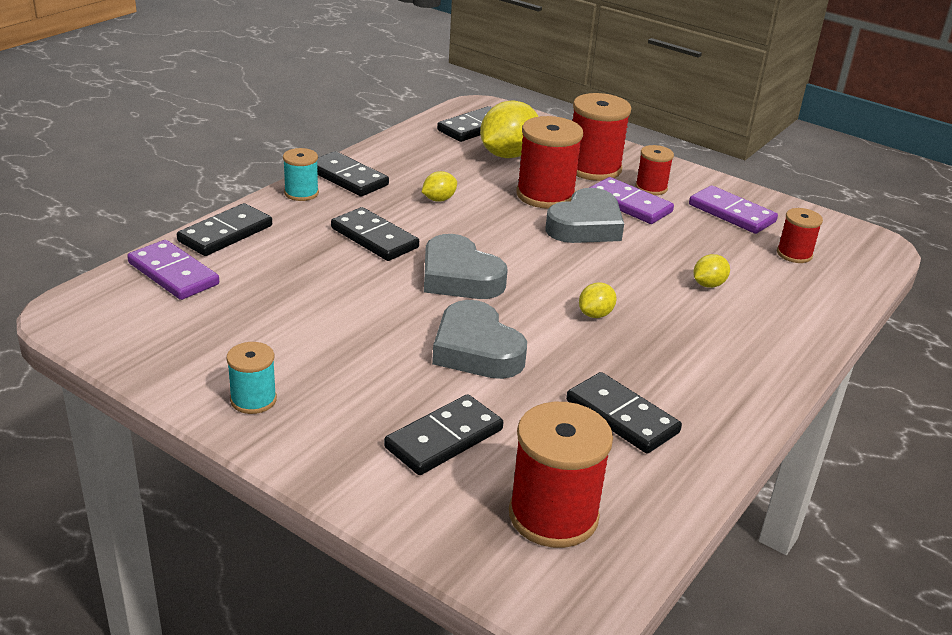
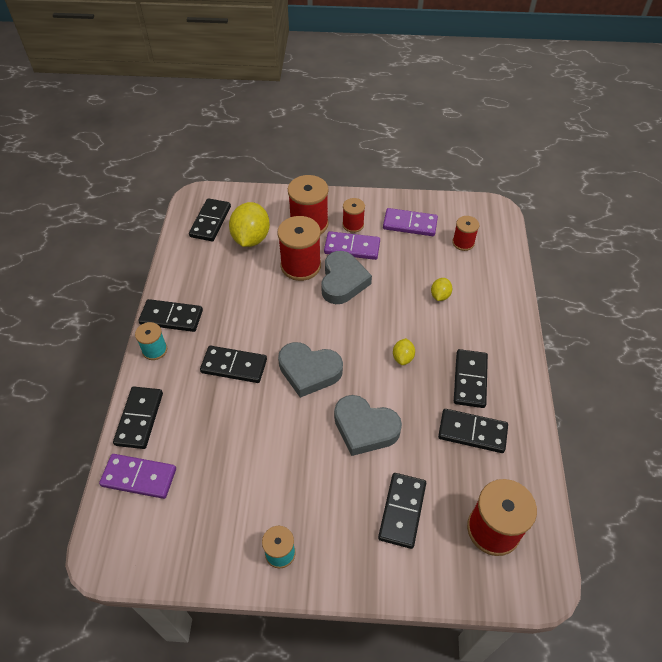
camera: 30 degrees left, 20 degrees up
yellow lemon [422,171,457,202] -> none
none -> black domino [454,349,488,408]

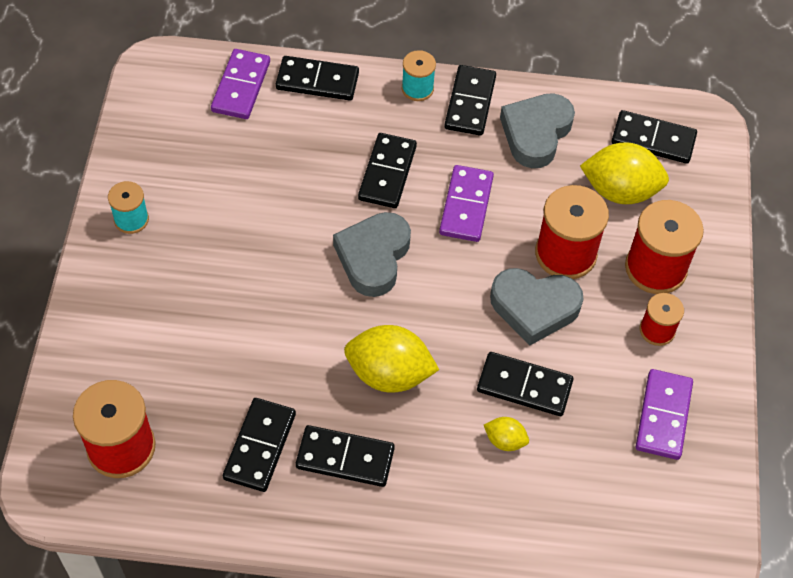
camera: 90 degrees right, 5 degrees up
purple domino [324,231,380,260] -> purple domino moved to [439,165,494,242]
grey heart [334,395,402,456] -> grey heart moved to [500,93,575,168]
black domino [378,473,426,549] -> black domino moved to [477,352,573,416]
yellow lemon [393,338,415,365] -> yellow lemon [344,325,439,392], size x2.03
red spool [452,216,479,251] -> none

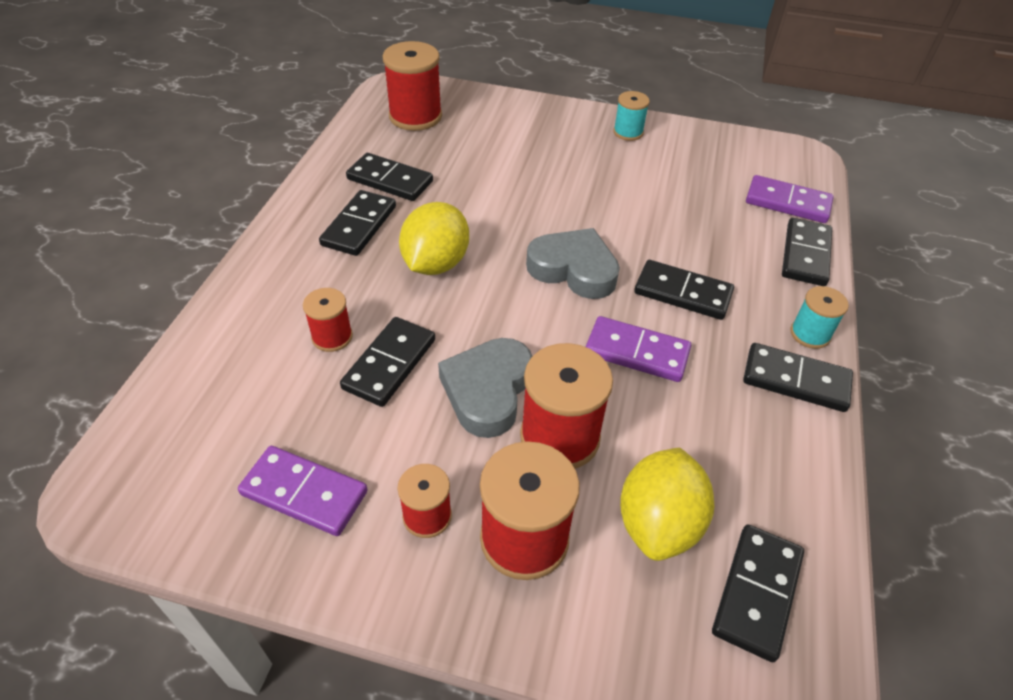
camera: 100 degrees right, 10 degrees down
yellow lemon [484,417,529,451] -> red spool [303,288,353,352]
grey heart [500,93,575,168] -> none

